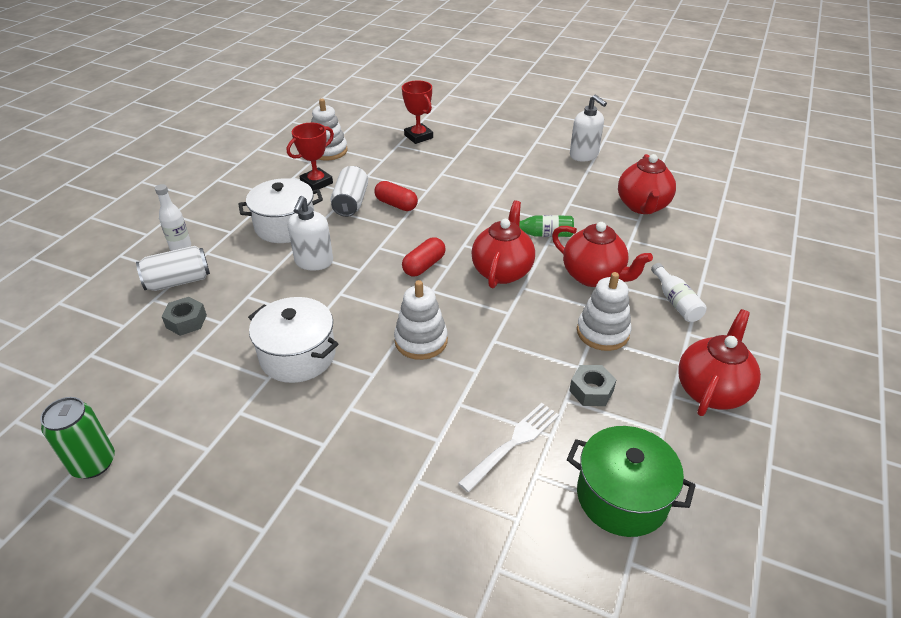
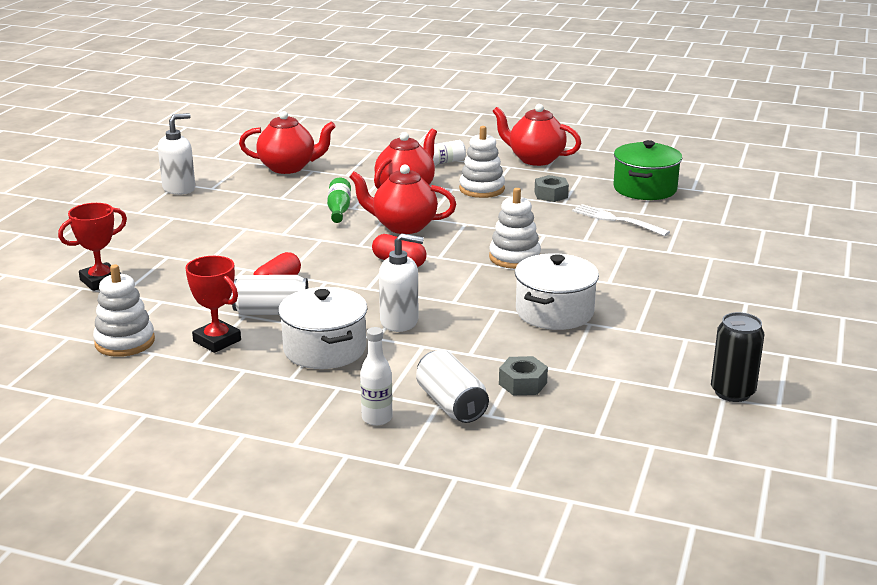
camera: 95 degrees left, 15 degrees down
green can [40,397,115,479] -> black can [711,312,764,402]

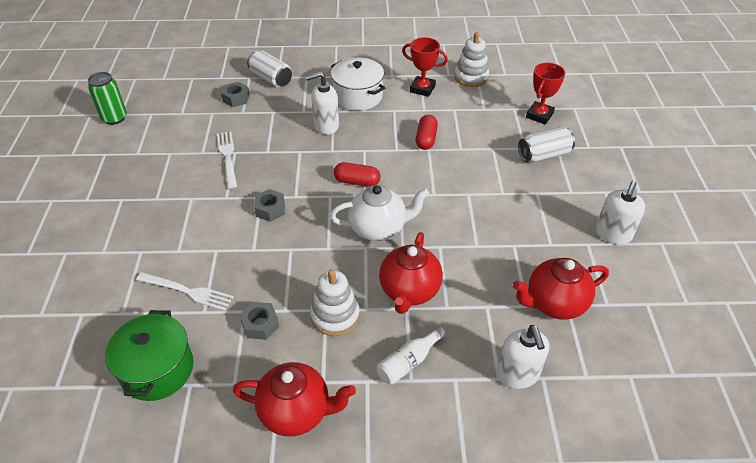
camera: 160 degrees right, 20 degrees up
white can [231,275,308,315] -> white can moved to [518,126,575,163]
green bottle [327,178,351,223] -> none
red teapot [349,164,456,234] -> white teapot [330,185,429,241]
white bottle [360,327,393,426] -> none
white stacking toy [489,188,541,269] -> grey nut [254,189,285,222]
white pot [515,253,599,330] -> white fork [217,132,237,188]
black can [711,312,764,402] -> green can [88,72,127,125]
none -> white soap dispenser [497,325,549,389]

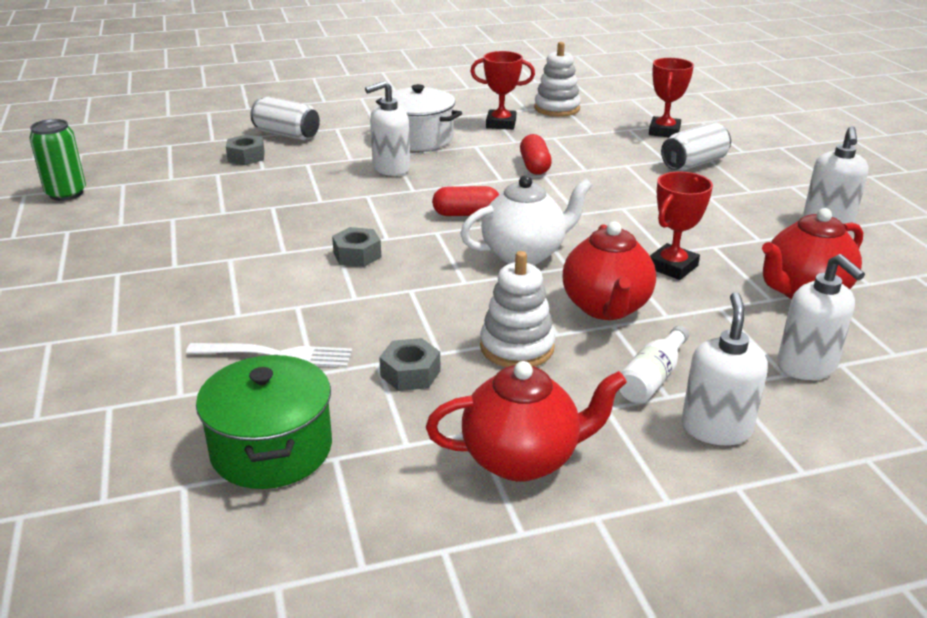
camera: 15 degrees left, 15 degrees down
white fork [217,132,237,188] -> none
none -> red trophy [650,171,713,280]
none -> white soap dispenser [681,292,768,445]

